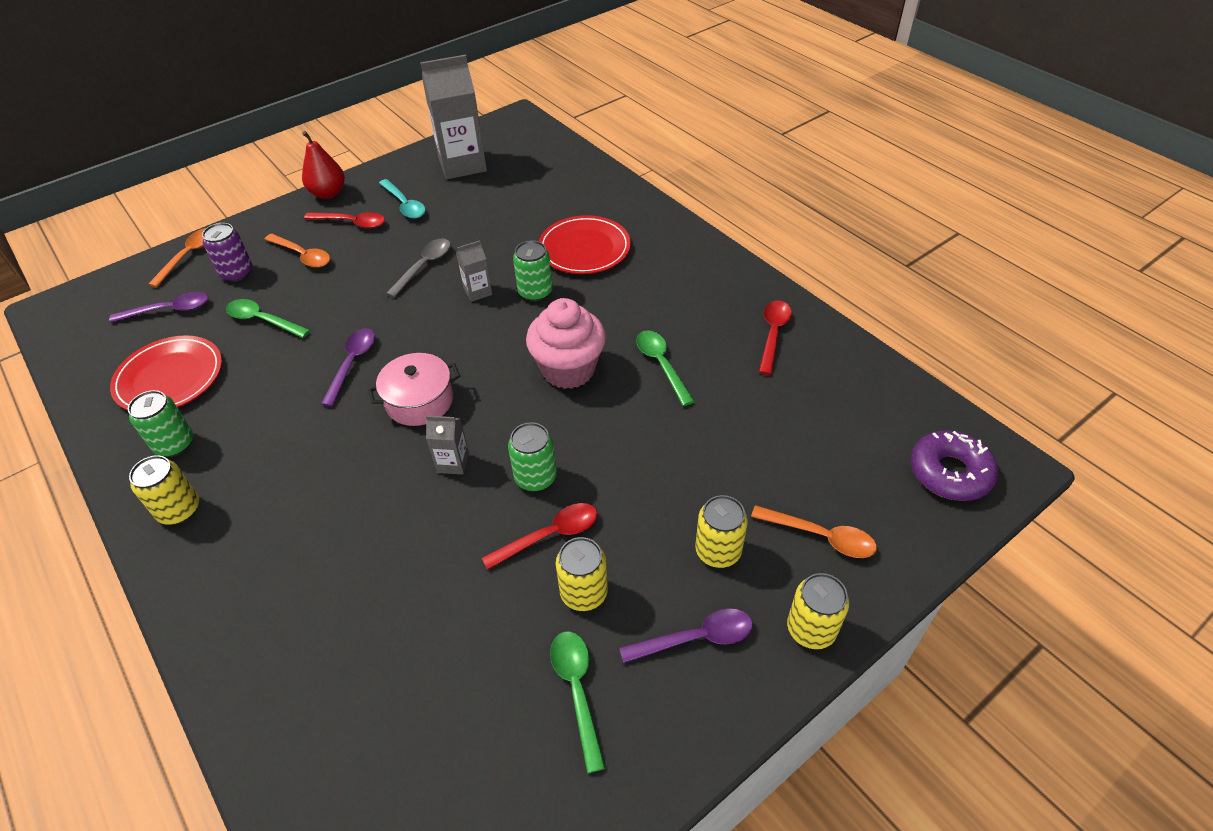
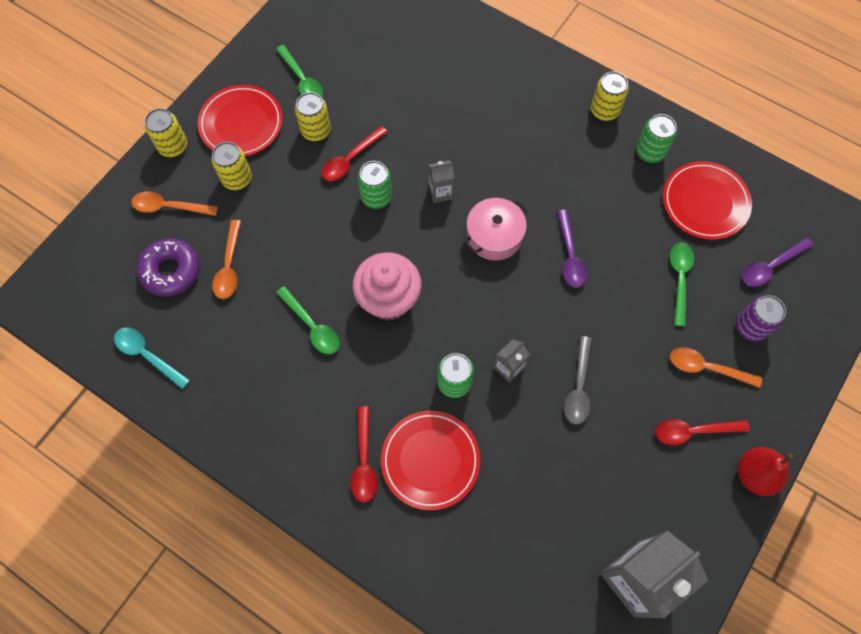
camera: 160 degrees right, 20 degrees up
orange spoon [148,228,206,287] -> orange spoon moved to [212,220,241,299]
green spoon [226,299,310,338] -> green spoon turned 90 degrees counterclockwise [670,242,694,326]
turquoise spoon [379,179,426,219] -> turquoise spoon moved to [114,328,190,389]
purple spoon [619,609,753,663] -> red plate [198,85,283,156]
red spoon [759,300,792,375] -> red spoon moved to [351,406,378,503]
purple donut [911,430,998,501] -> purple donut moved to [137,238,200,297]

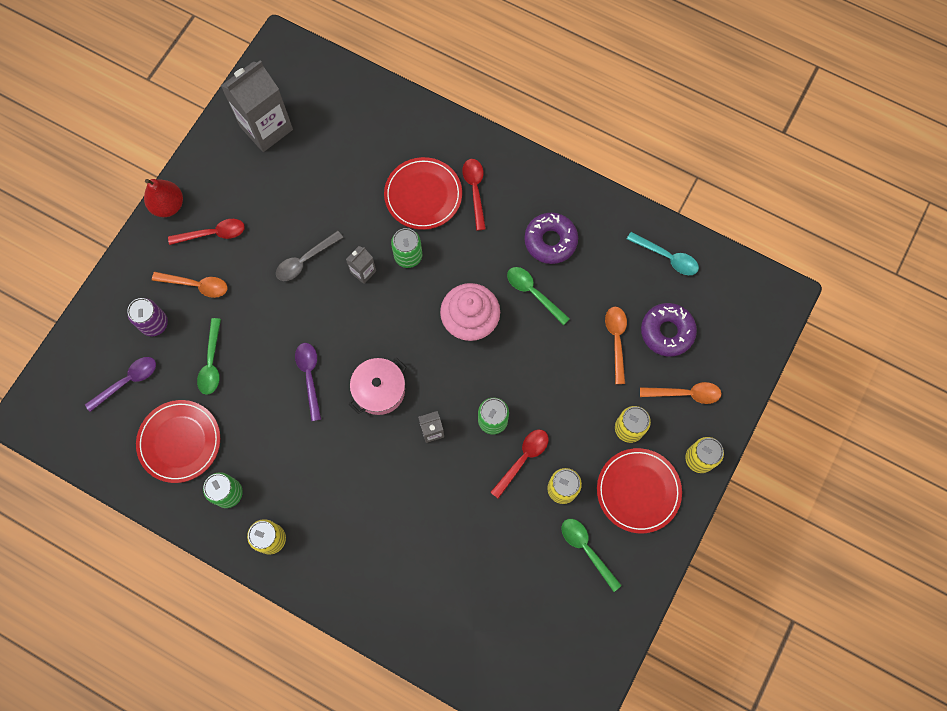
camera: 175 degrees right, 5 degrees up
grey spoon [564,336,592,425] -> grey spoon turned 135 degrees counterclockwise [276,231,343,281]
none -> purple donut [524,213,578,264]

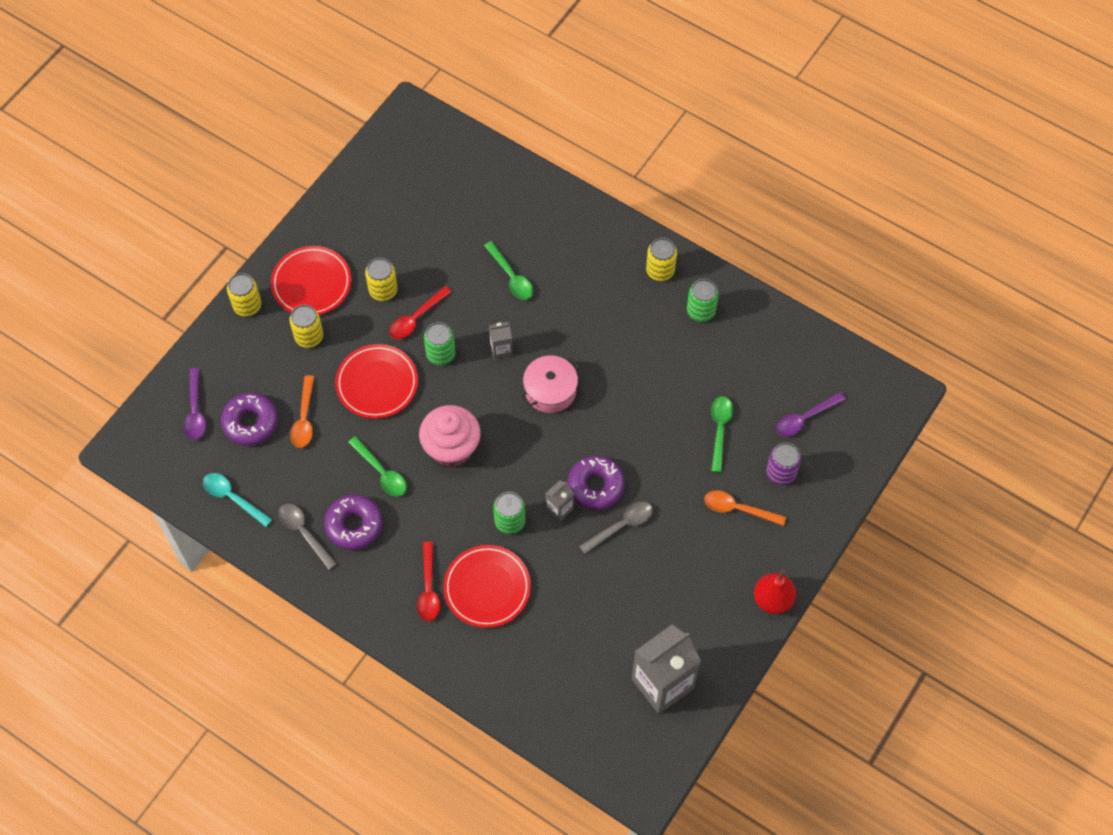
camera: 175 degrees left, 10 degrees down
red plate [136,400,220,483] -> red plate moved to [335,344,418,419]
red spoon [168,219,245,245] -> none
purple spoon [295,343,321,421] -> purple spoon moved to [183,368,206,440]
green spoon [561,519,622,592] -> green spoon moved to [484,241,533,300]
orange spoon [640,382,722,404] -> none
none -> grey spoon [278,504,337,570]
none -> purple donut [568,456,625,510]

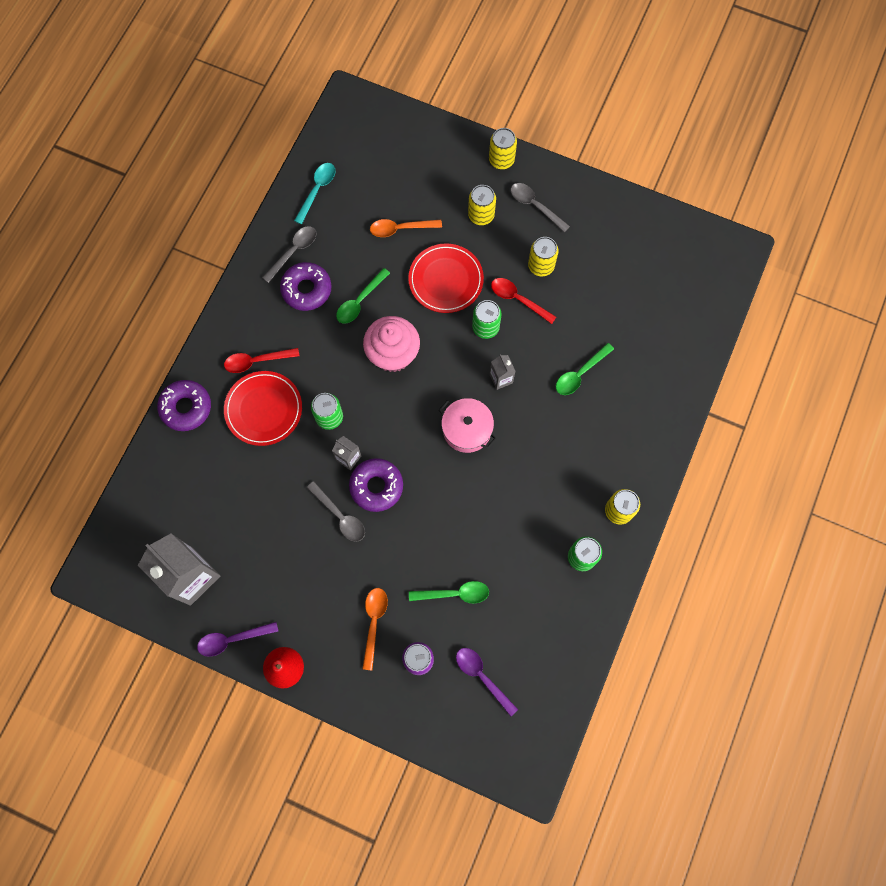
camera: 80 degrees right, 10 degrees up
purple spoon [183,368,206,440] -> purple spoon moved to [197,622,278,657]
purple donut [221,393,278,446] -> purple donut moved to [157,380,211,431]
red plate [271,246,352,315] -> grey spoon [511,183,570,232]

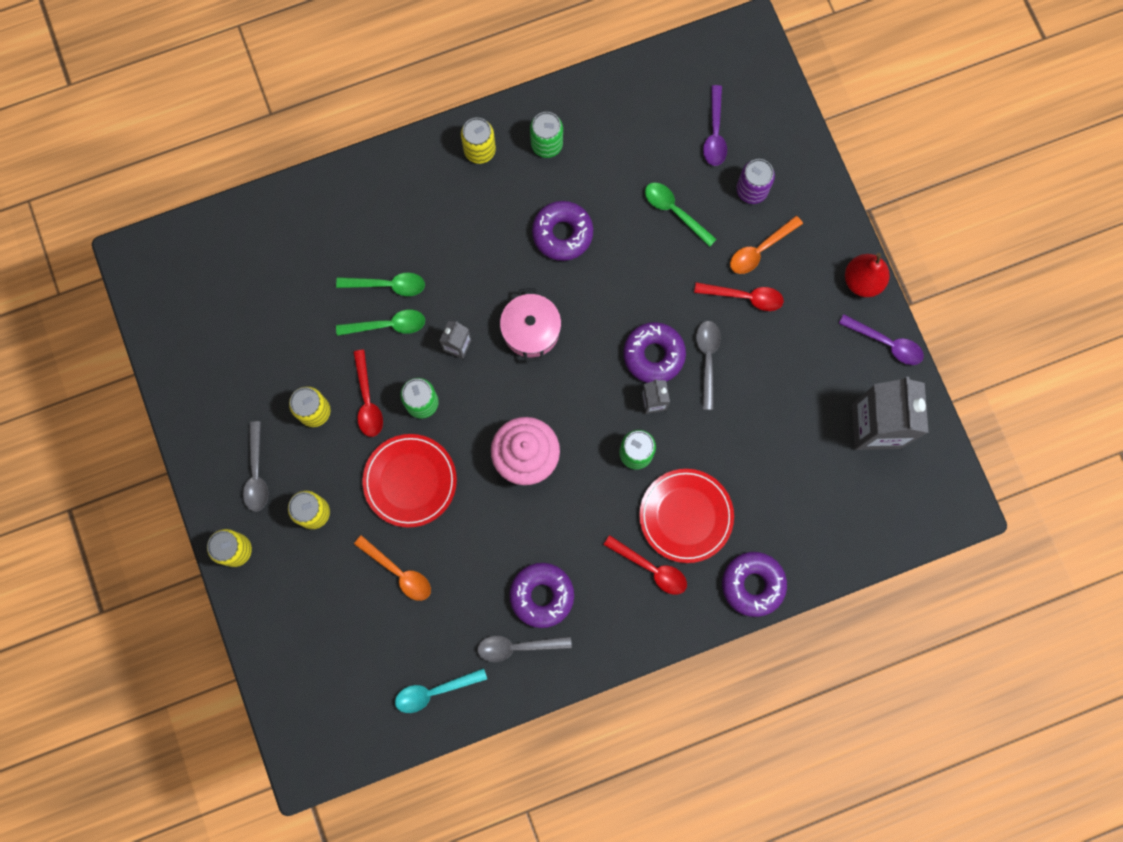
camera: 135 degrees left, 5 degrees up
green spoon [336,268,390,324] -> green spoon moved to [336,310,425,336]
none -> purple donut [532,201,593,261]
none -> red spoon [694,282,784,311]

